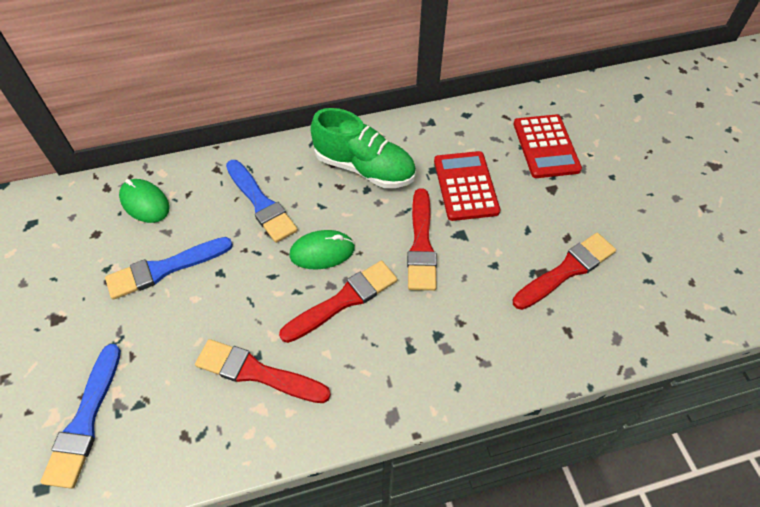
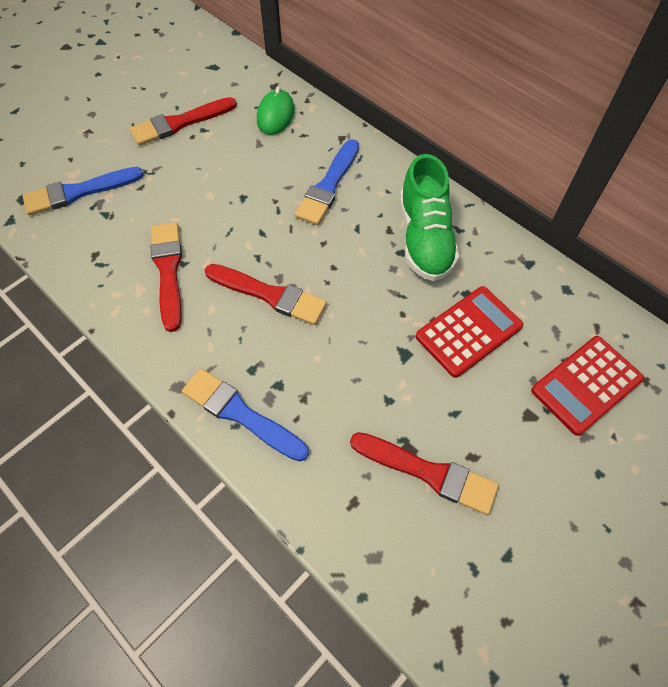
camera: 60 degrees right, 5 degrees up
blue brush [105,237,233,300] -> blue brush moved to [182,369,309,462]
green mouse [289,230,355,269] -> none
red brush [407,188,437,291] -> red brush moved to [130,97,237,146]

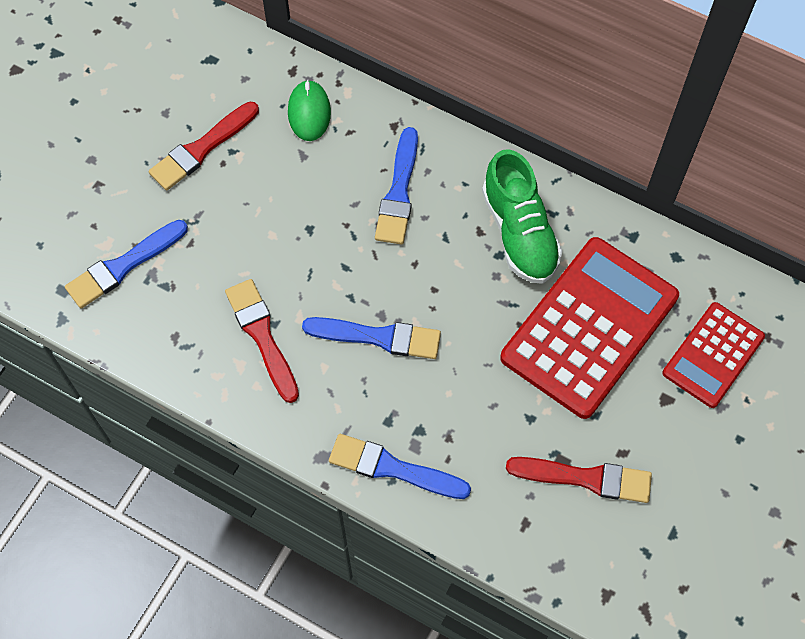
camera: 15 degrees left, 5 degrees up
red brush [205,264,327,325] -> blue brush [302,317,441,359]
red calculator [416,286,523,378] -> red calculator [500,237,679,419], size x1.74

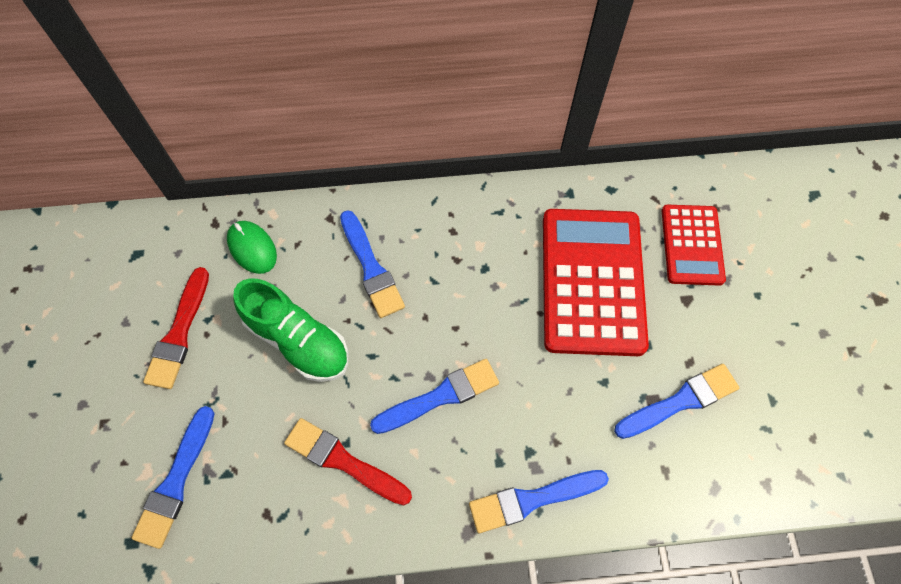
camera: 35 degrees left, 0 degrees up
green shoe [482,149,562,284] -> green shoe moved to [233,278,348,382]
red brush [506,457,652,503] -> blue brush [614,364,739,439]

